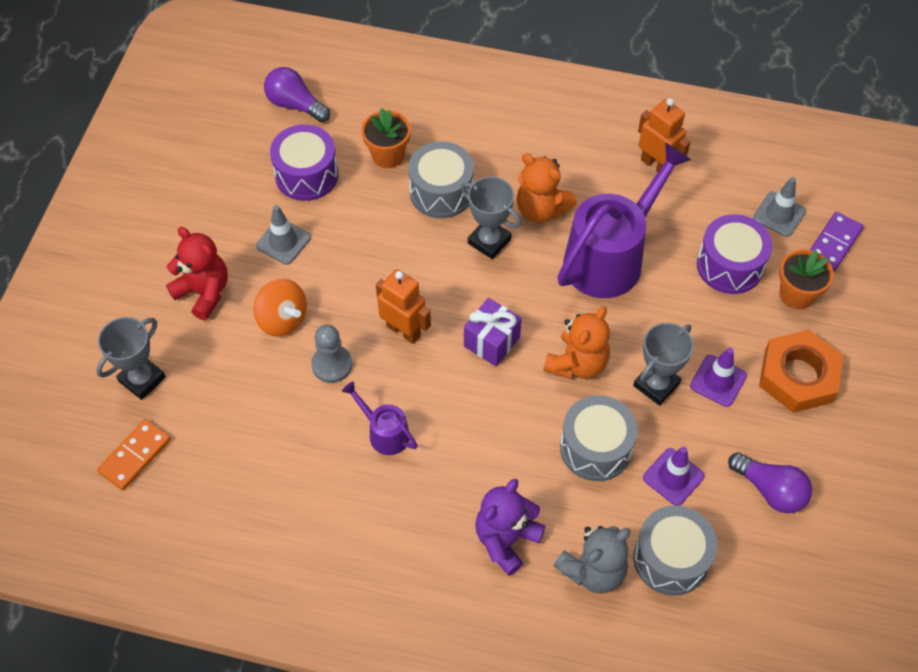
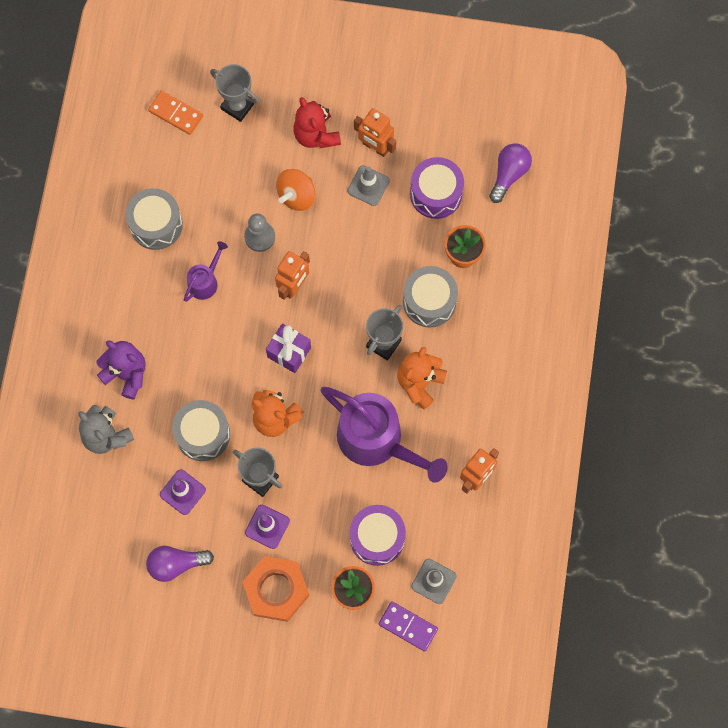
camera: 85 degrees right, 15 degrees up
red teddy bear [166,227,228,320] -> red teddy bear turned 120 degrees clockwise [293,97,341,148]
grey drum [633,506,717,596] -> grey drum moved to [126,188,183,250]
purple light bulb [728,452,812,513] -> purple light bulb turned 45 degrees clockwise [146,546,214,582]
none -> orange robot [354,108,396,157]

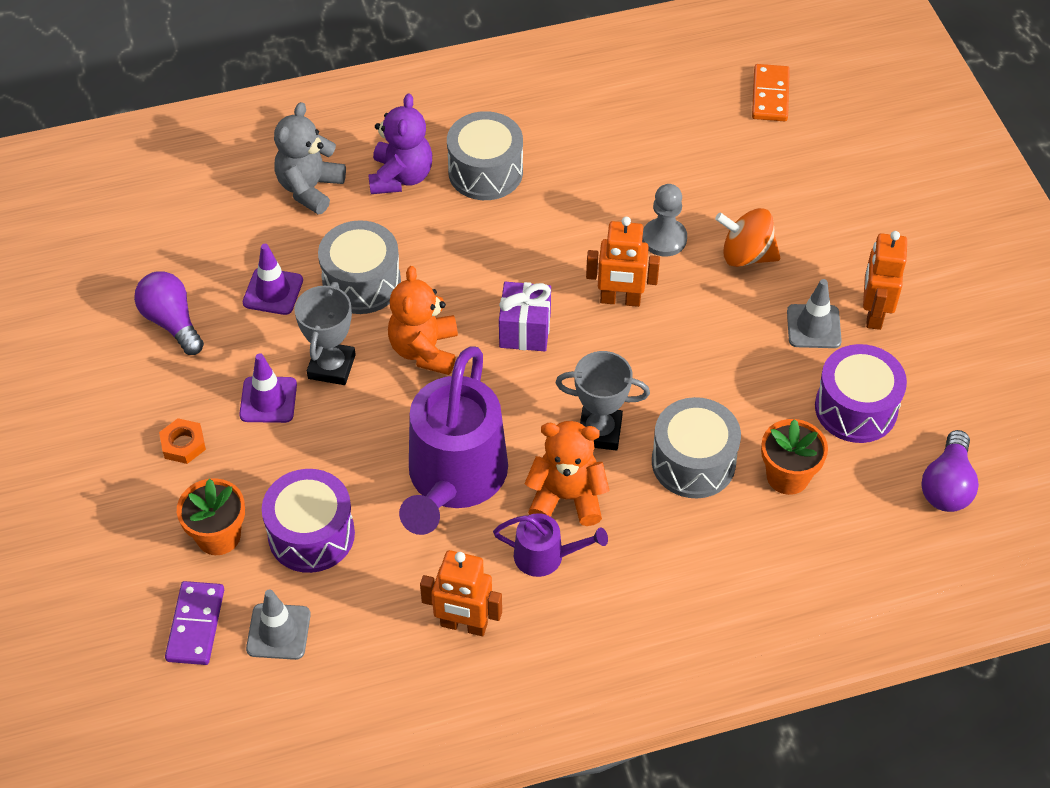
camera: 65 degrees right, 20 degrees down
grey drum [126,188,183,250] -> grey drum moved to [447,111,523,200]
purple watering can [184,241,228,302] -> purple watering can moved to [493,513,608,577]
grey trophy [210,64,259,122] -> none
orange nut [242,556,309,622] -> orange nut [159,418,206,464], size x0.47
red teddy bear [293,97,341,148] -> none
purple light bulb [489,143,532,203] -> purple light bulb turned 105 degrees clockwise [921,430,979,512]

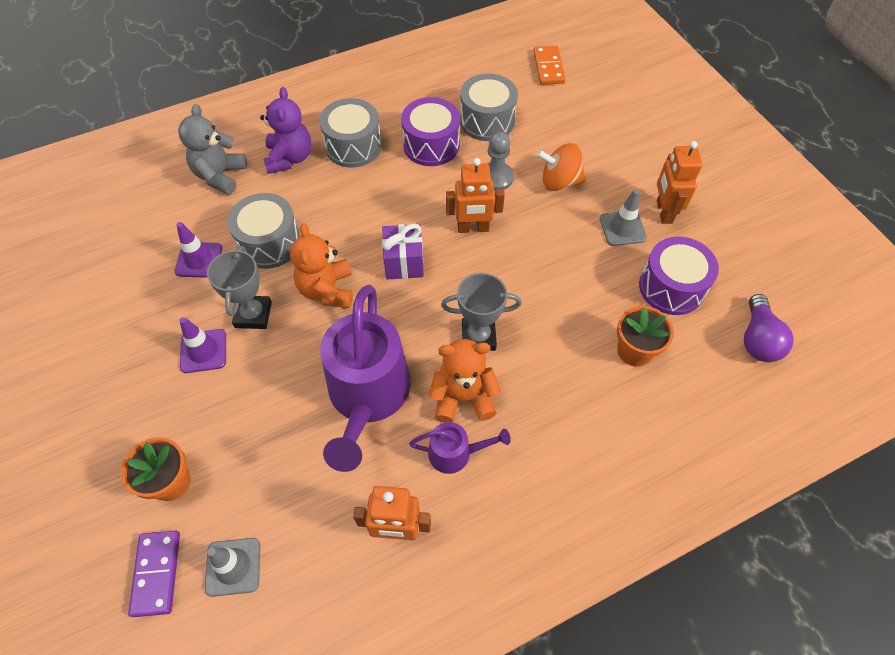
camera: 10 degrees left, 5 degrees up
purple light bulb [134,271,204,355] -> none
orange nut [159,418,206,464] -> none
purple drum [262,469,355,573] -> purple drum moved to [401,97,460,166]
grey drum [652,397,741,498] -> grey drum moved to [460,74,518,141]

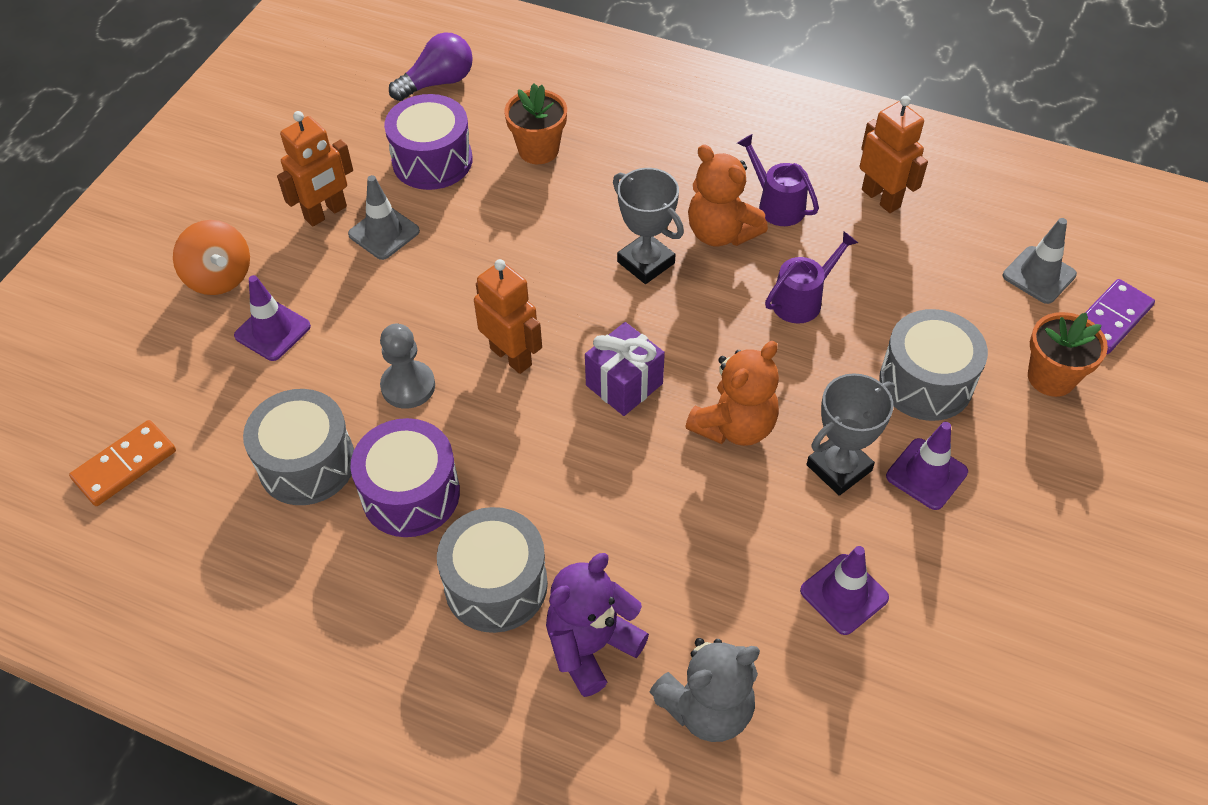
camera: 130 degrees left, 5 degrees down
grey drum [227,193,300,269] -> grey drum moved to [879,309,988,421]
purple watering can [320,285,411,472] -> purple watering can [765,231,858,324], size x0.47
orange spinning top [537,143,586,191] -> orange spinning top moved to [173,220,250,295]
none -> purple traffic cone [234,275,311,361]

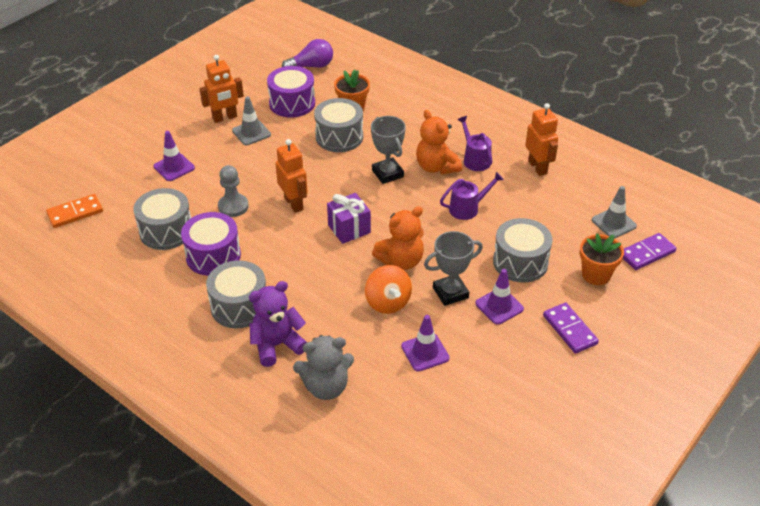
camera: 15 degrees right, 10 degrees down
orange spinning top [173,220,250,295] -> orange spinning top moved to [365,265,412,314]
none -> grey drum [314,98,363,152]
none -> purple domino [543,303,599,354]

